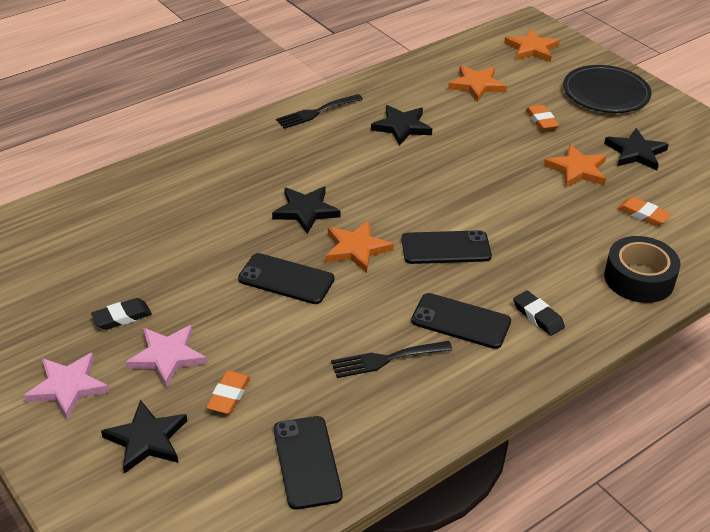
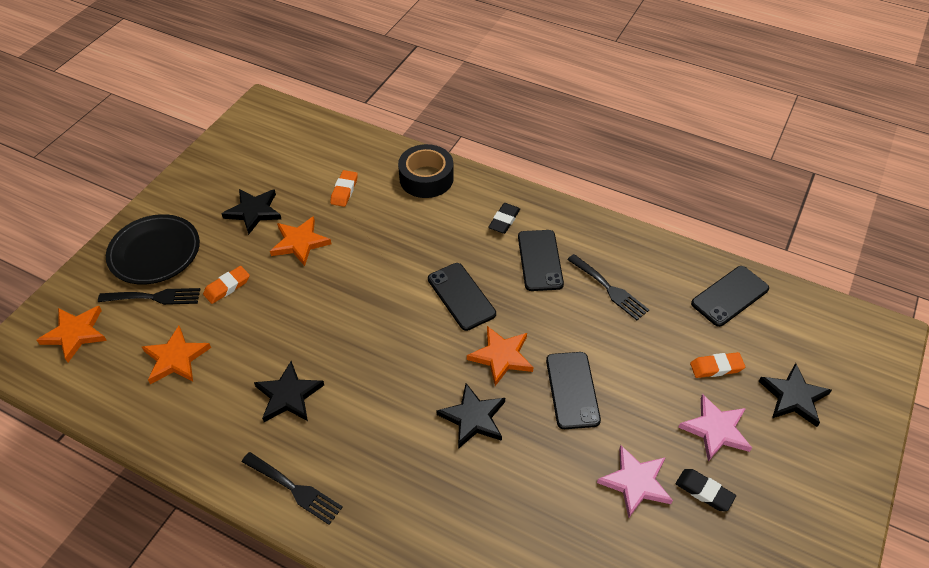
camera: 115 degrees left, 10 degrees up
pink star [24,353,110,420] -> pink star moved to [597,445,673,518]
none -> black fork [98,288,200,305]

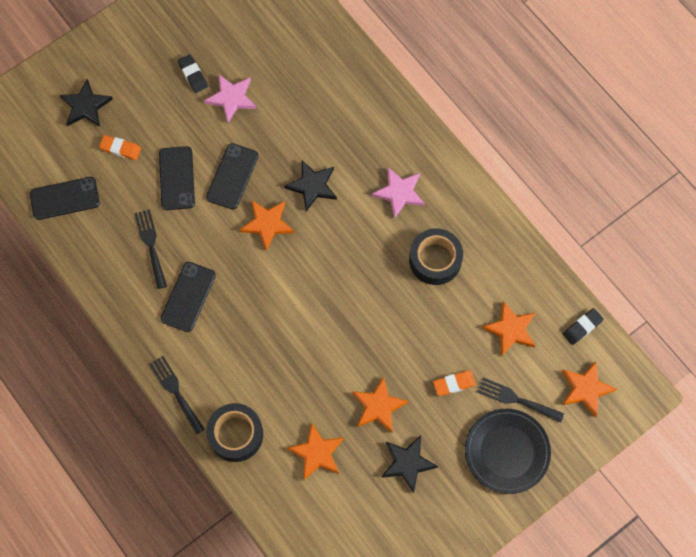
camera: 155 degrees left, 20 degrees up
black fork [242,452,343,525] -> black fork moved to [149,356,205,435]
black star [254,361,324,422] -> black tape [409,228,463,285]
orange eraser [330,170,358,207] -> orange star [287,424,344,480]
black phone [428,263,496,331] -> black phone moved to [159,146,195,210]
black eraser [488,203,520,234] -> black eraser moved to [563,308,604,345]
pink star [678,394,752,461] -> pink star moved to [372,168,425,219]

